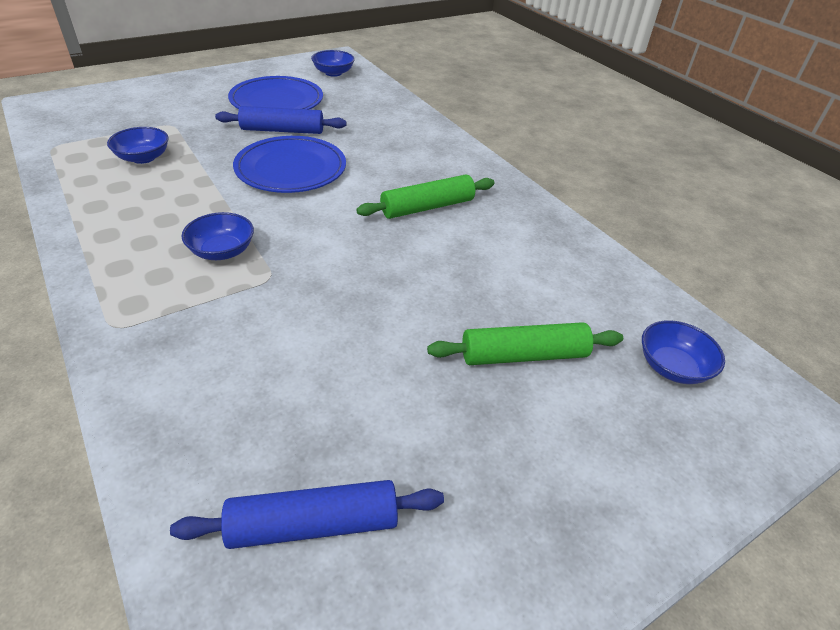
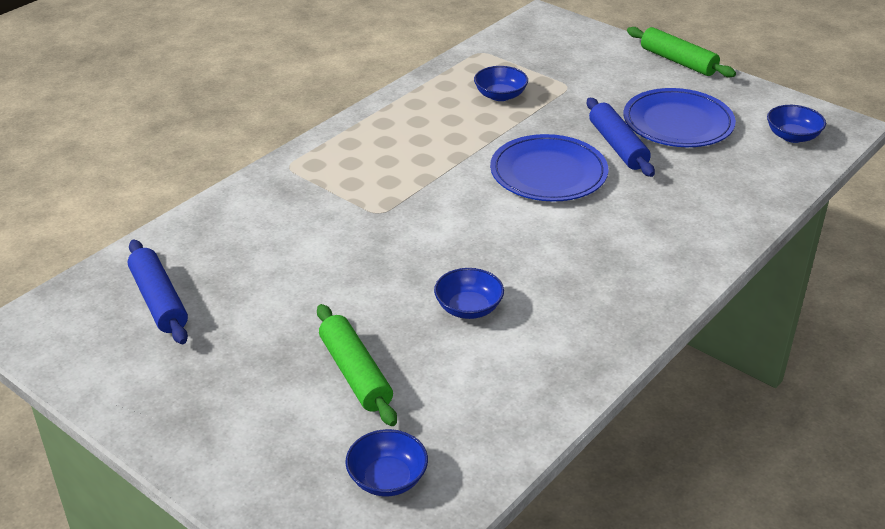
camera: 75 degrees right, 5 degrees down
blue bowl [181,212,254,260] -> blue bowl moved to [434,268,504,319]
green rolling pin [356,174,495,219] -> green rolling pin moved to [627,27,736,77]

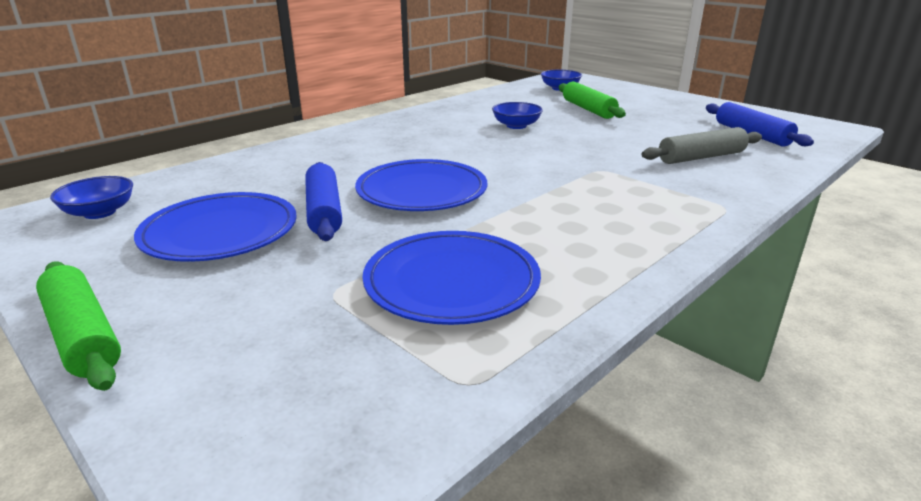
camera: 175 degrees left, 10 degrees down
blue bowl [474,66,528,101] -> blue plate [362,231,541,325]
none -> grey rolling pin [641,127,762,164]

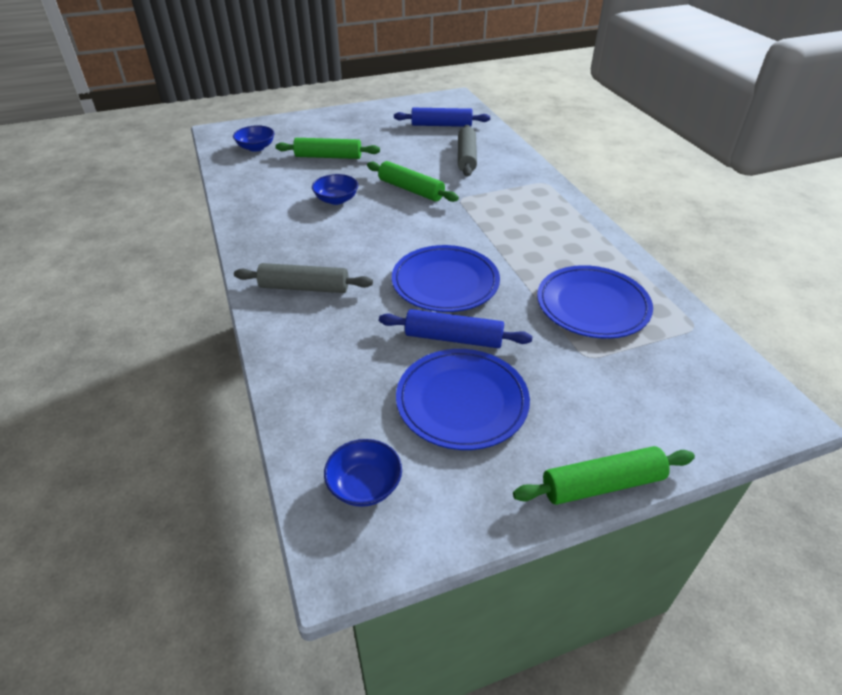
camera: 65 degrees left, 15 degrees up
none -> grey rolling pin [234,263,373,293]
none -> green rolling pin [367,161,459,202]

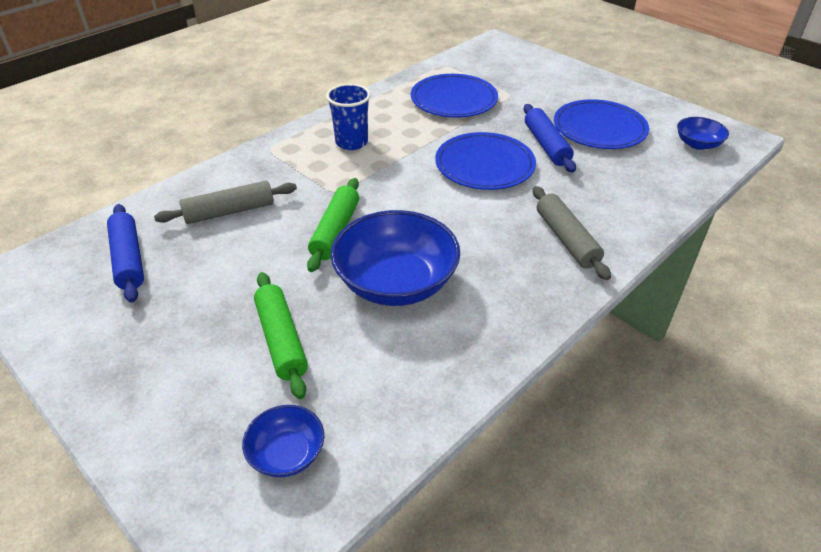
camera: 115 degrees left, 0 degrees up
blue bowl [312,174,358,205] -> blue bowl [331,210,460,306], size x1.99
green rolling pin [513,446,695,505] -> none
none -> blue cup [326,84,371,150]

